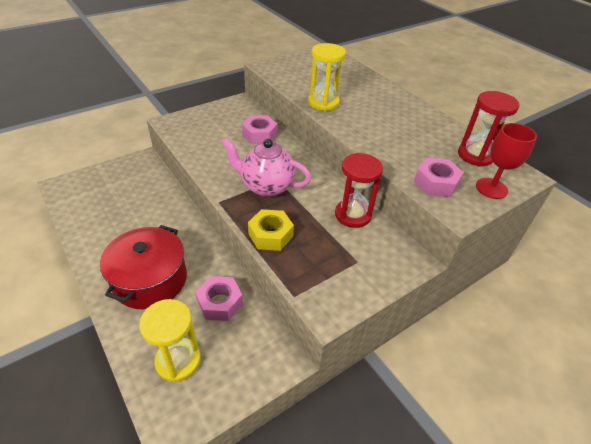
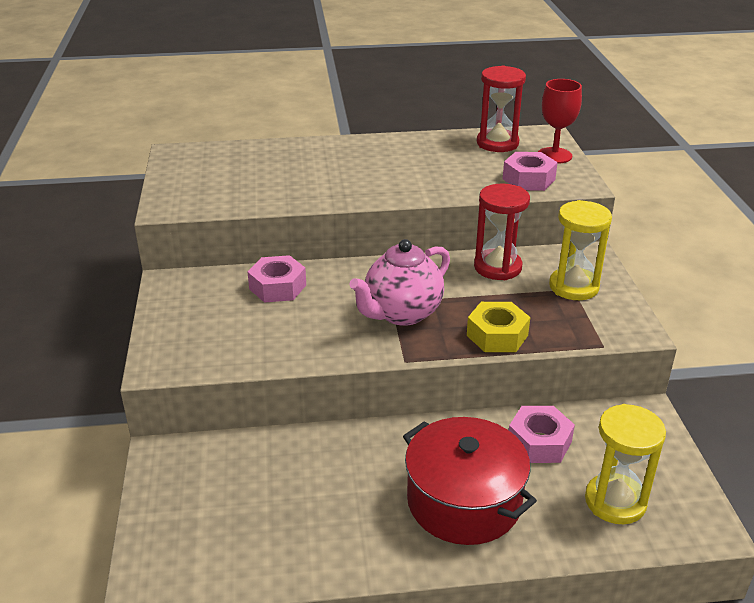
camera: 60 degrees left, 10 degrees down
yellow hourglass [308,43,346,111] -> yellow hourglass moved to [549,200,612,300]

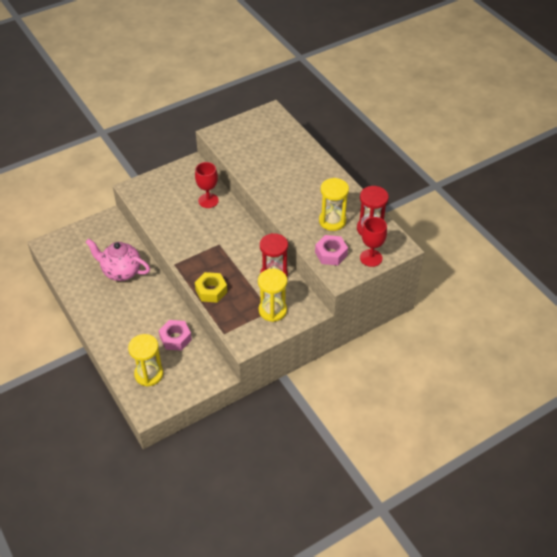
camera: 65 degrees right, 15 degrees up
pink nut [248,255,306,302] -> red goblet [195,162,219,208]
pink teapot [349,239,450,326] -> pink teapot moved to [85,239,150,281]
red pot [403,417,537,545] -> none
none -> yellow hourglass [319,178,349,231]

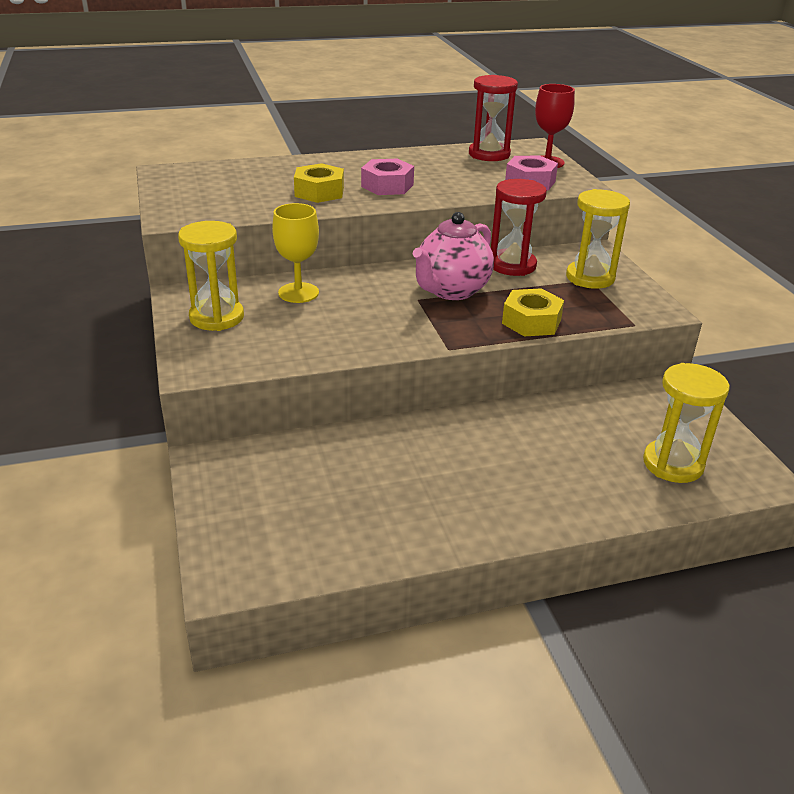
camera: 75 degrees left, 15 degrees down
pink teapot [85,239,150,281] -> pink teapot moved to [413,212,494,300]
pink nut [159,320,192,351] -> pink nut moved to [361,159,414,195]
red goblet [195,162,219,208] -> yellow goblet [272,203,319,303]
yellow hourglass [319,178,349,231] -> yellow hourglass moved to [178,221,244,331]
none -> yellow nut [294,163,344,203]

